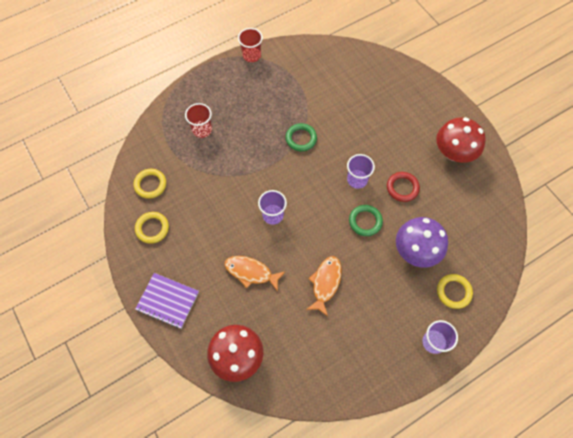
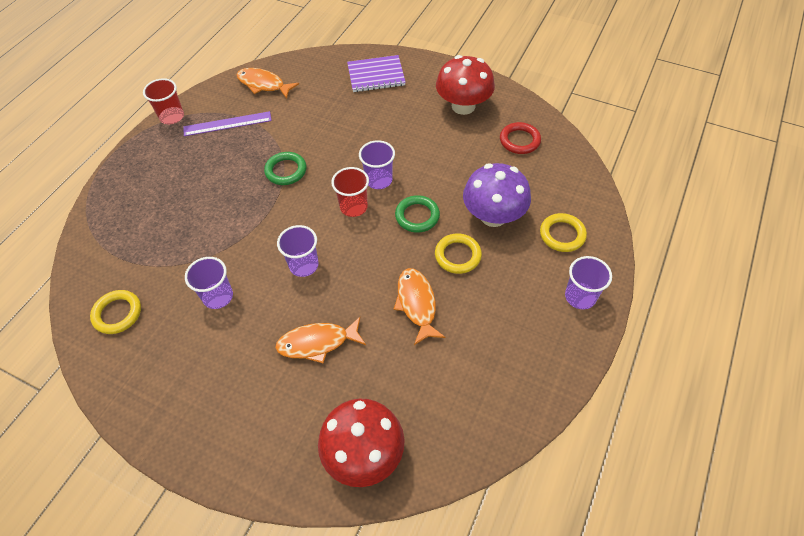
camera: 30 degrees left, 10 degrees down
yellow ring [135,212,169,244] -> yellow ring moved to [435,233,482,274]
purple notebook [135,273,199,328] -> purple notebook moved to [347,55,406,92]
red cup [185,103,212,138] -> red cup moved to [331,167,369,217]
red ring [387,172,420,202] -> red ring moved to [500,122,541,154]
none -> purple ruler [183,111,272,136]
none -> purple cup [185,257,233,309]
none -> orange fish [237,68,299,99]

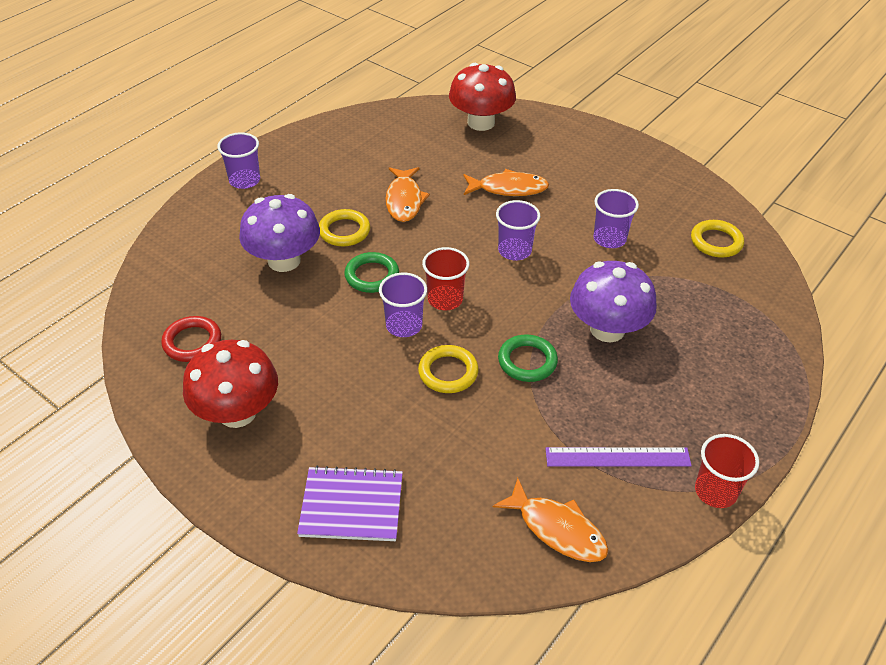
camera: 170 degrees left, 10 degrees down
yellow ring [540,213,587,252] -> yellow ring moved to [418,345,479,393]
none -> purple mushroom [570,261,657,342]

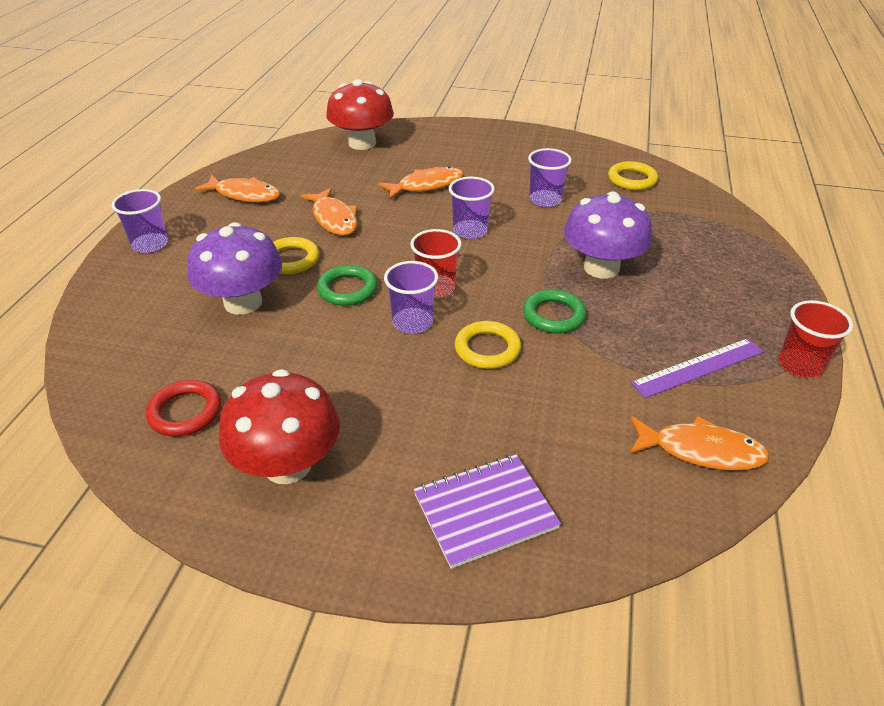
camera: 25 degrees left, 5 degrees down
none -> orange fish [194,175,280,202]

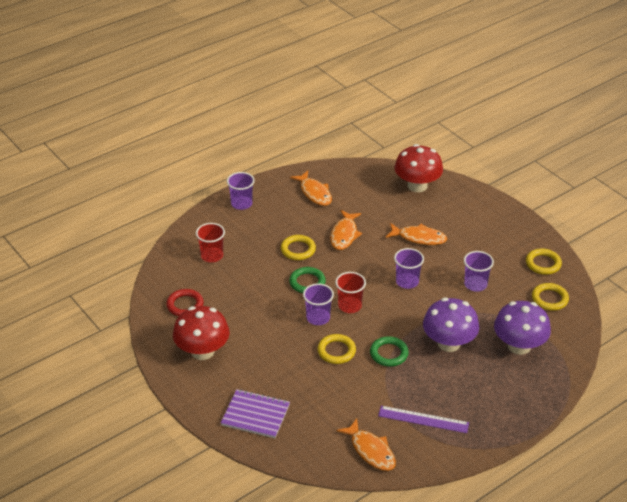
camera: 40 degrees right, 0 degrees up
purple mushroom [187,222,282,315] -> purple mushroom moved to [494,301,551,355]
red cup [779,300,853,378] -> red cup moved to [196,223,225,262]
none -> yellow ring [526,248,562,275]

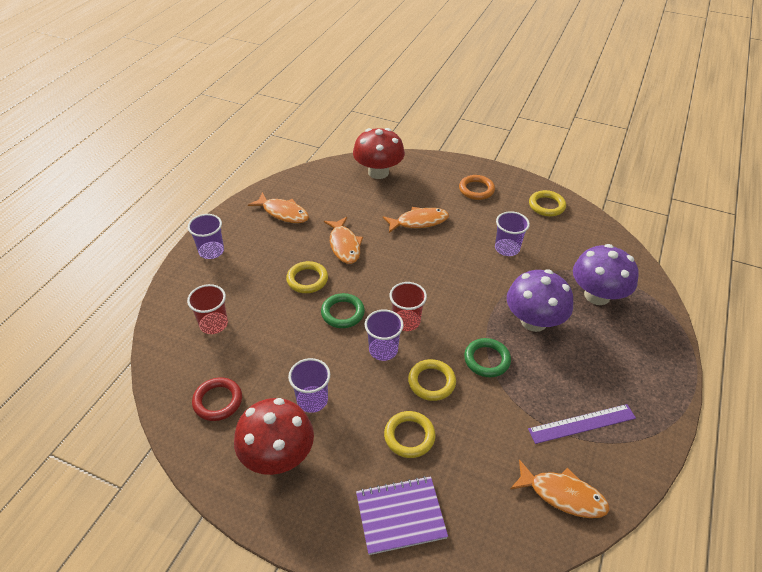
camera: 30 degrees left, 5 degrees up
purple cup [394,248,424,289] -> purple cup moved to [288,358,330,413]
yellow ring [532,283,569,311] -> yellow ring moved to [384,411,436,458]
none -> orange ring [459,175,495,200]

